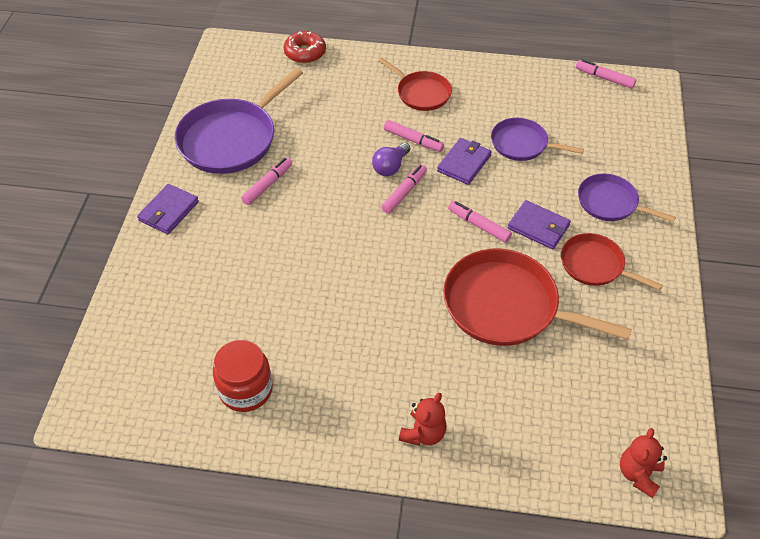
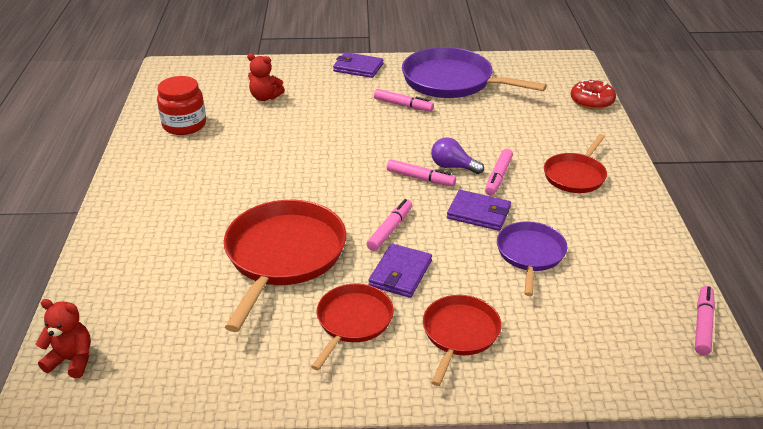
camera: 80 degrees right, 15 degrees down
red teddy bear [399,393,446,446] -> red teddy bear moved to [247,53,285,101]
purple pan [578,174,676,222] -> red pan [423,295,501,386]

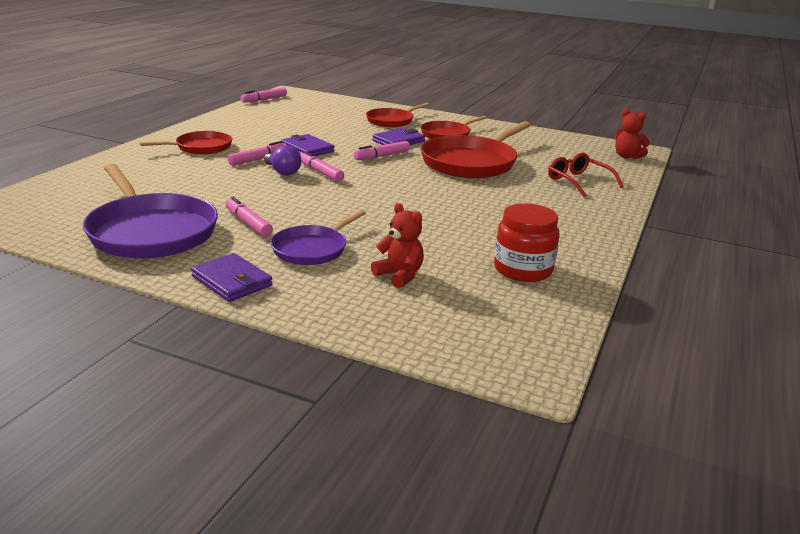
camera: 155 degrees left, 10 degrees down
purple pan [497,221,568,296] -> purple pan moved to [271,210,366,265]
red donut [571,79,616,110] -> none
none -> red glasses [548,153,624,197]

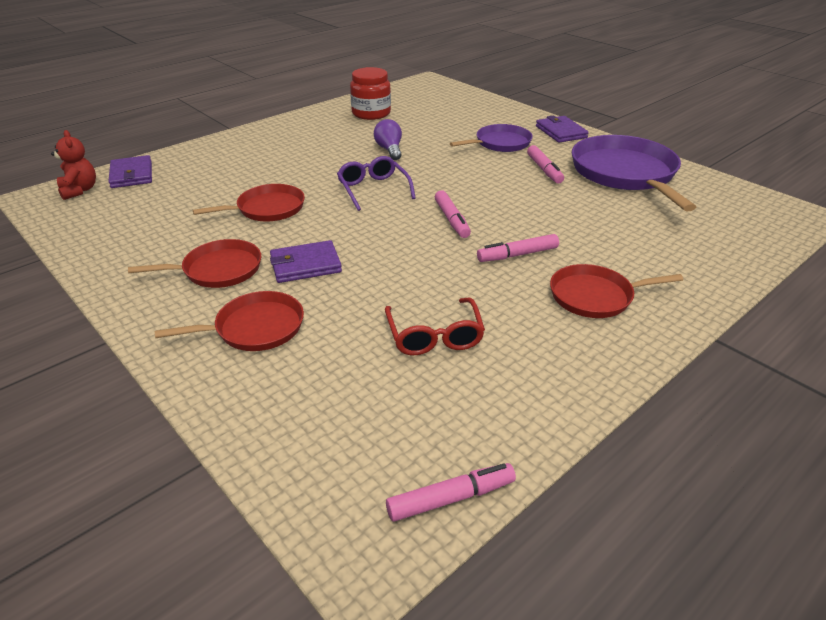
camera: 155 degrees left, 10 degrees up
purple light bulb [264,145,301,175] -> purple light bulb moved to [374,119,402,160]
purple wallet [281,134,334,156] -> purple wallet moved to [108,155,152,188]
pink marker [353,141,410,160] -> none
red teddy bear [371,203,424,288] -> none
red pan [420,121,531,178] -> red pan [193,184,305,221], size x0.58
red glasses [548,153,624,197] -> red glasses moved to [385,298,485,355]
none -> purple glasses [337,156,416,211]

